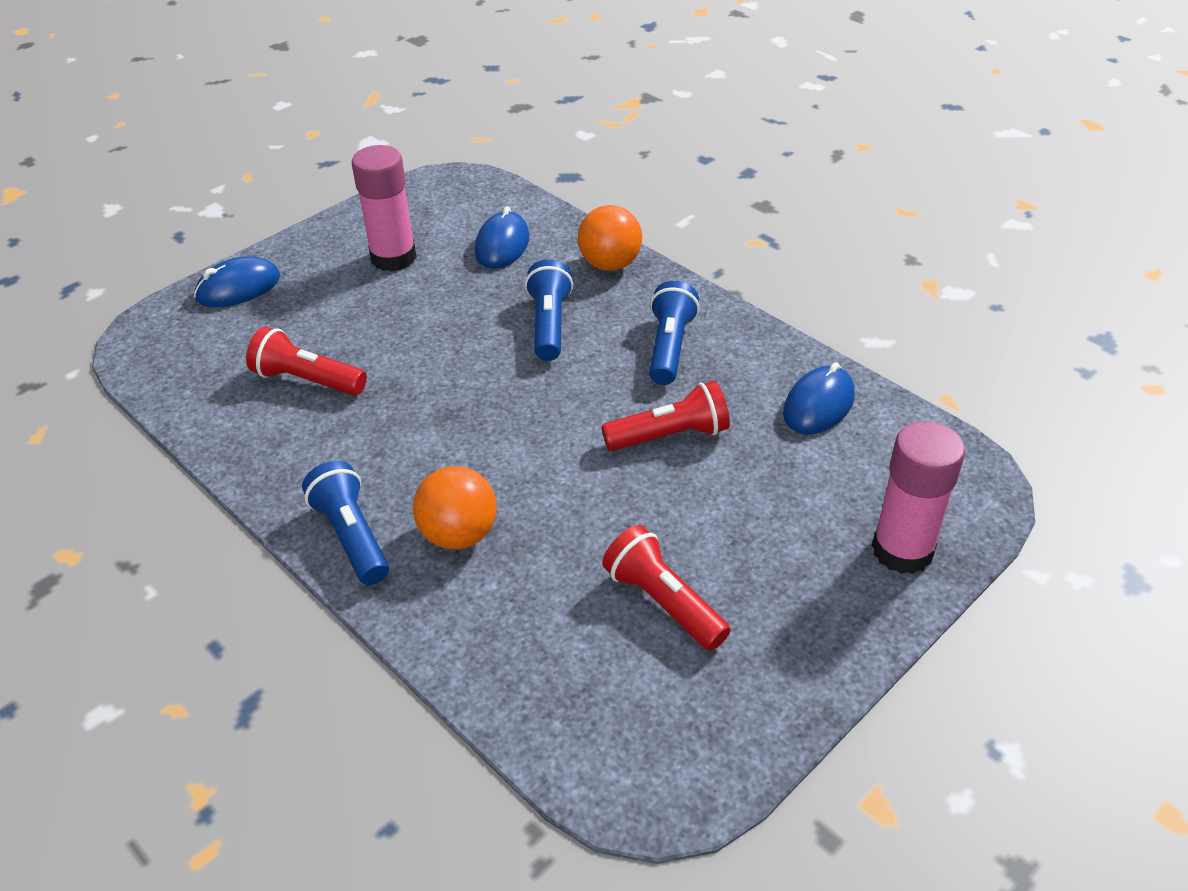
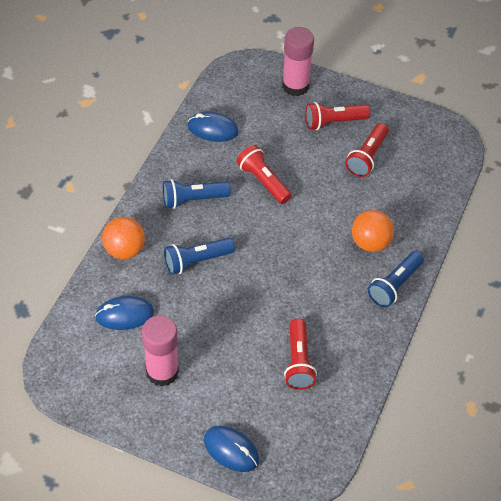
camera: 115 degrees left, 10 degrees up
none -> red flashlight [305,102,370,130]

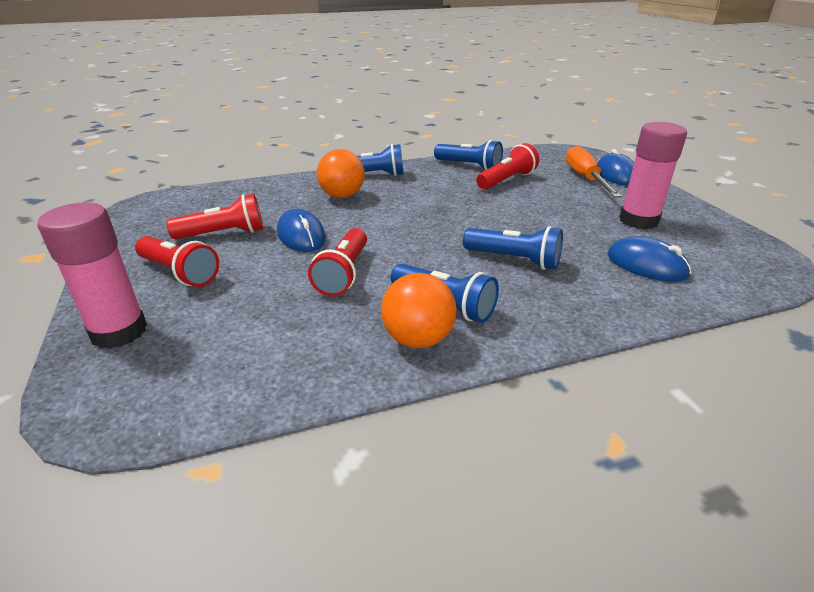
camera: 130 degrees left, 20 degrees down
orange ball [102,217,145,259] -> orange ball moved to [381,273,457,348]
blue mouse [188,112,239,142] -> blue mouse moved to [277,209,326,252]
none -> blue flashlight [434,140,503,170]
none -> orange screwdriver [566,146,622,197]

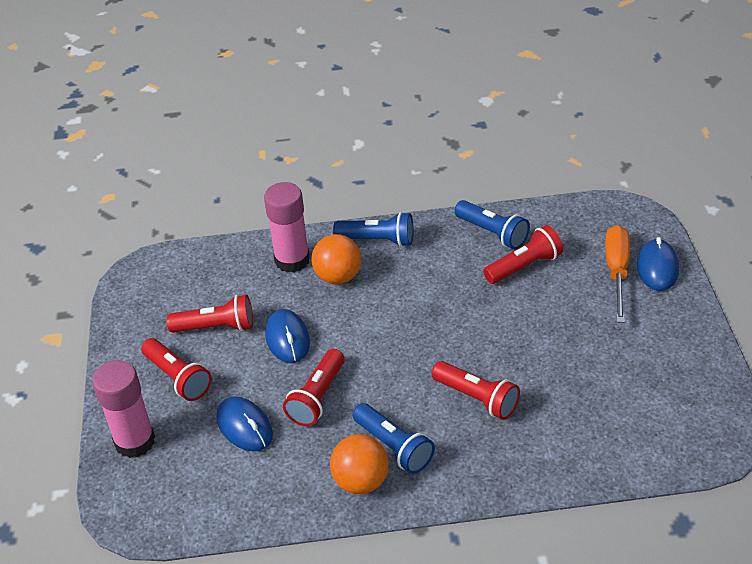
camera: 15 degrees right, 10 degrees up
blue flashlight [463,226,563,270] -> red flashlight [432,361,520,420]
blue mouse [607,236,691,282] -> blue mouse moved to [217,396,273,451]
pink glue stick [619,122,687,229] -> pink glue stick moved to [264,182,310,273]

